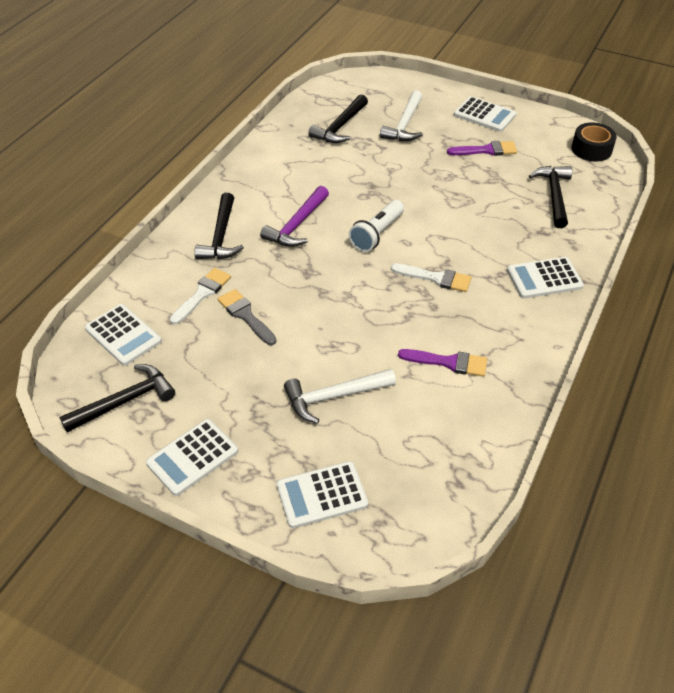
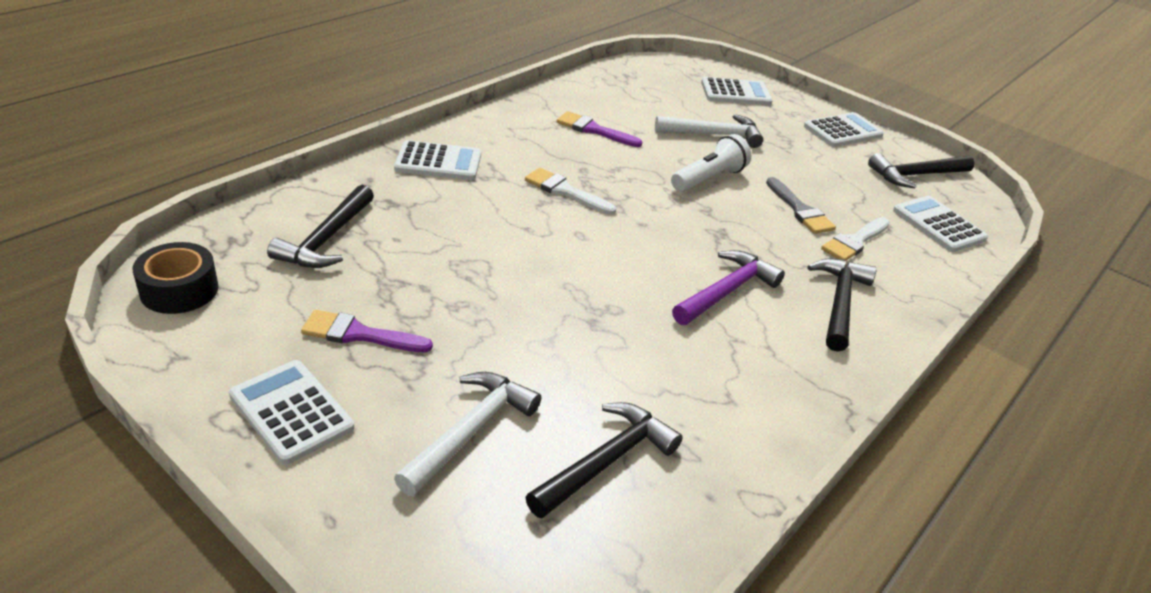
camera: 170 degrees left, 10 degrees down
white flashlight [349,200,404,252] -> white flashlight moved to [671,134,751,192]

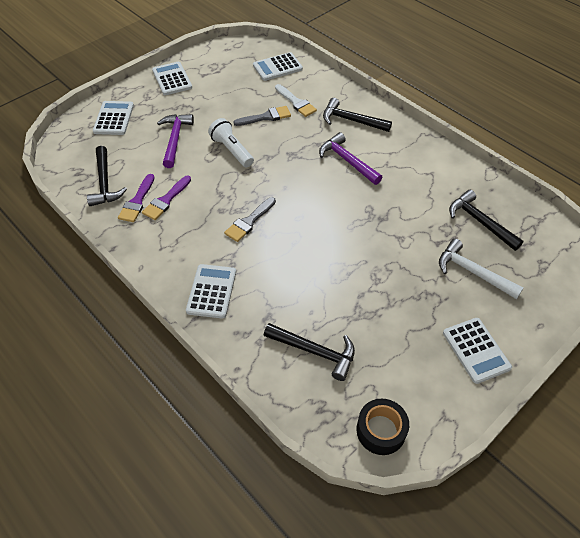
camera: 80 degrees left, 15 degrees up
white calculator [229,360,354,465] -> white calculator turned 75 degrees counterclockwise [443,318,512,384]
purple brush [301,310,433,352] -> purple brush moved to [118,174,155,222]
white brush [525,168,616,215] -> grey brush [224,197,276,242]
white hammer [655,114,763,148] -> purple hammer [157,114,194,168]
black hammer [868,153,974,188] -> black hammer moved to [87,146,127,206]

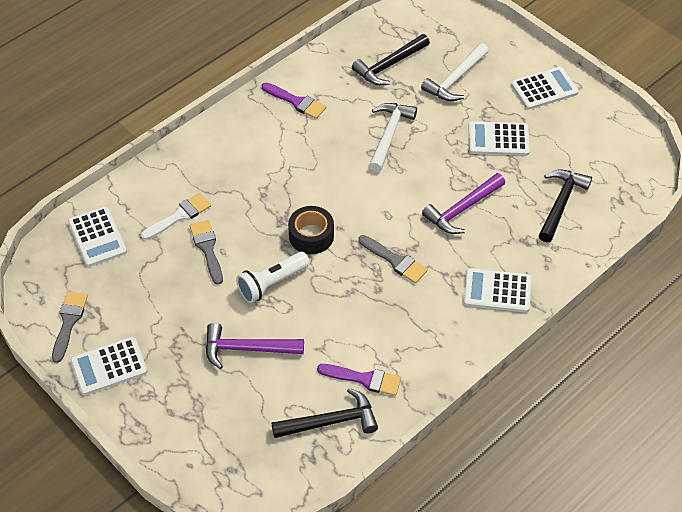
camera: 90 degrees left, 0 degrees up
white calculator [93,101,134,135] -> white calculator moved to [469,121,530,156]
purple brush [142,176,191,220] -> purple brush moved to [262,83,326,119]
purple hammer [319,132,382,185] -> purple hammer moved to [422,173,505,234]
black hammer [323,98,392,132] -> none
black tape [356,399,409,455] -> black tape moved to [288,206,334,254]
none -> grey brush [52,292,88,363]
none -> white hammer [369,103,417,172]

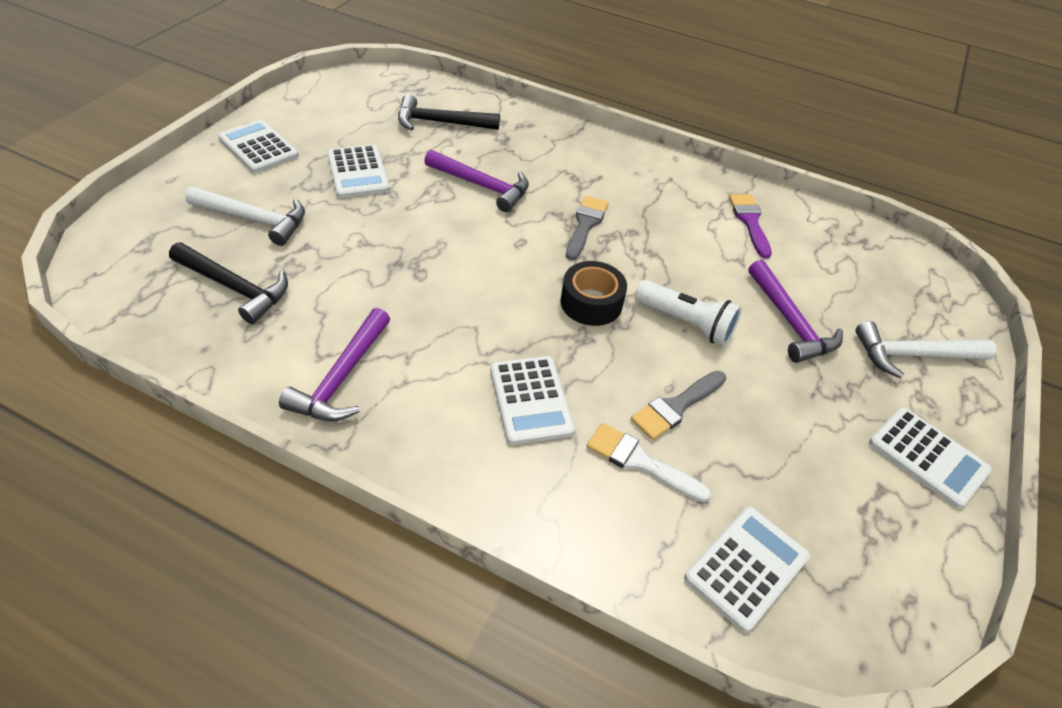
camera: 115 degrees left, 5 degrees down
grey brush [52,292,88,363] -> none
purple brush [262,83,326,119] -> purple hammer [279,308,390,421]
black hammer [271,388,378,438] -> none
white hammer [369,103,417,172] -> white hammer moved to [855,321,997,378]
white calculator [464,268,532,313] -> white calculator moved to [490,356,575,445]

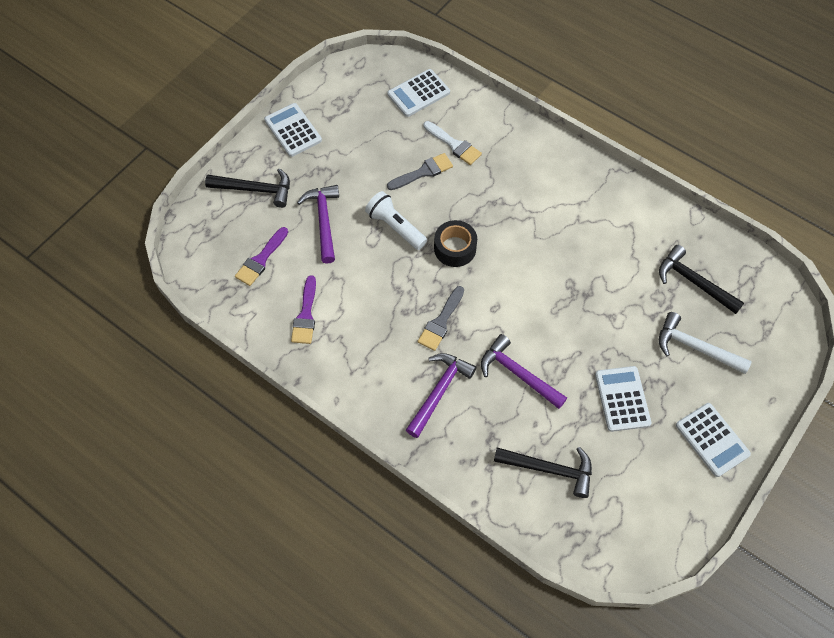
camera: 165 degrees left, 15 degrees up
purple hammer [279,308,390,421] -> purple hammer moved to [406,353,476,438]
white calculator [490,356,575,445] -> none
white hammer [855,321,997,378] -> black hammer [205,168,290,208]
none -> purple brush [235,227,288,286]

